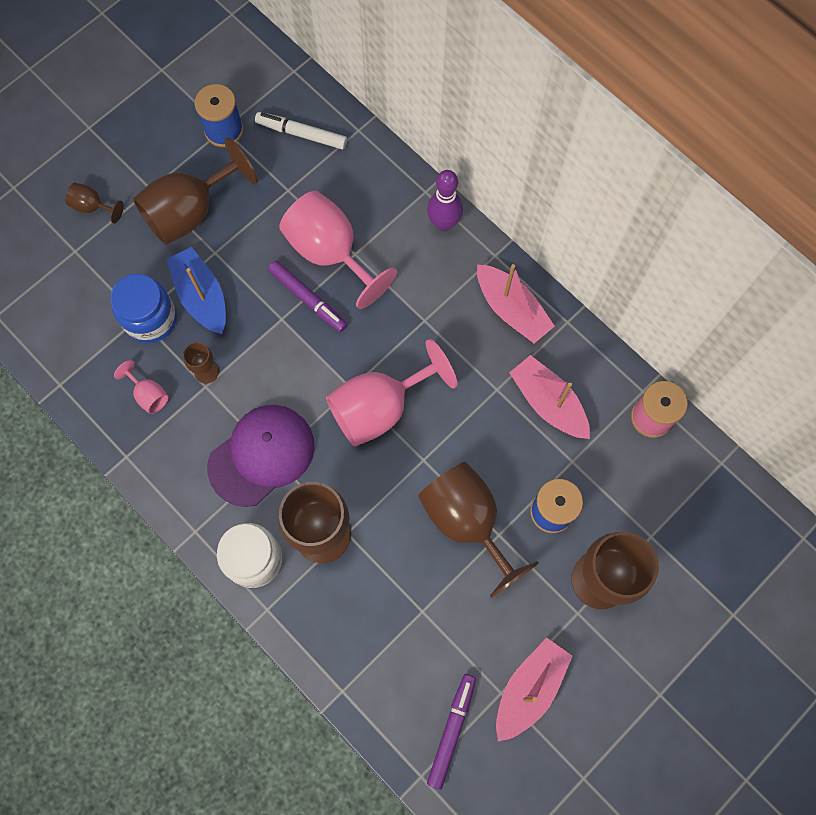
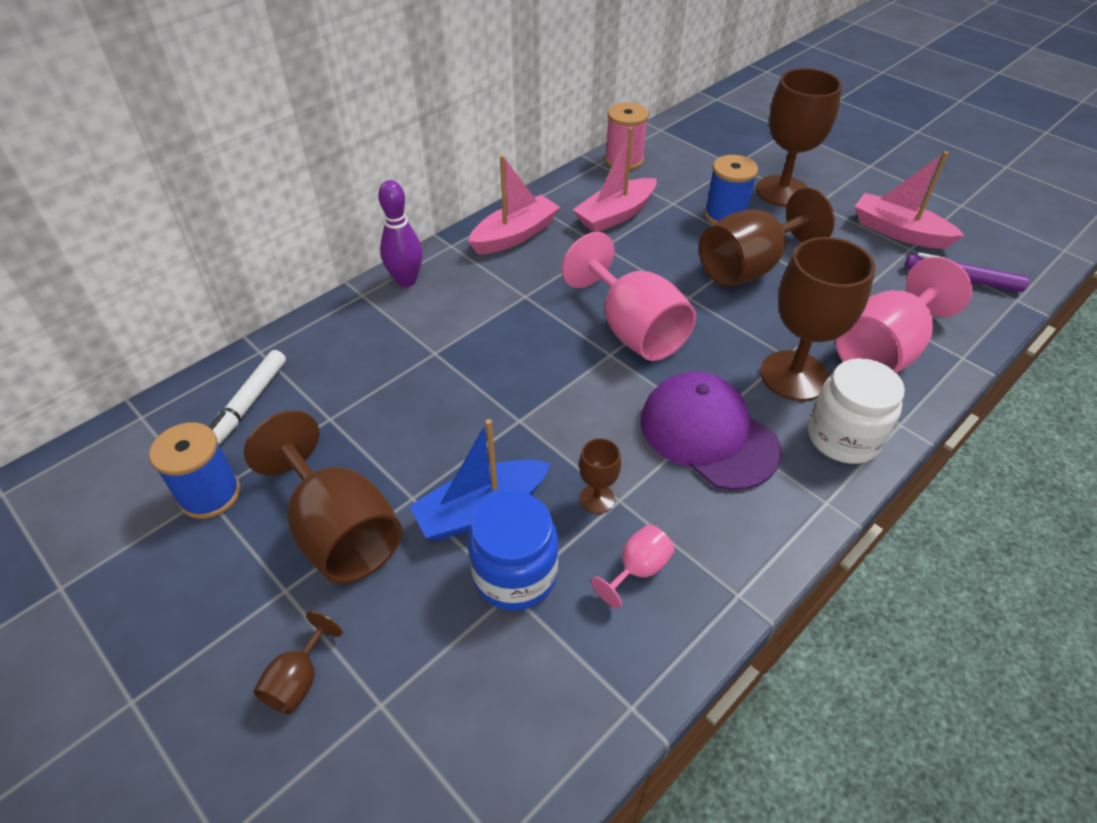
camera: 90 degrees left, 25 degrees down
purple marker [268,261,347,332] -> none
pink goblet [279,191,397,309] -> pink goblet moved to [835,257,972,373]

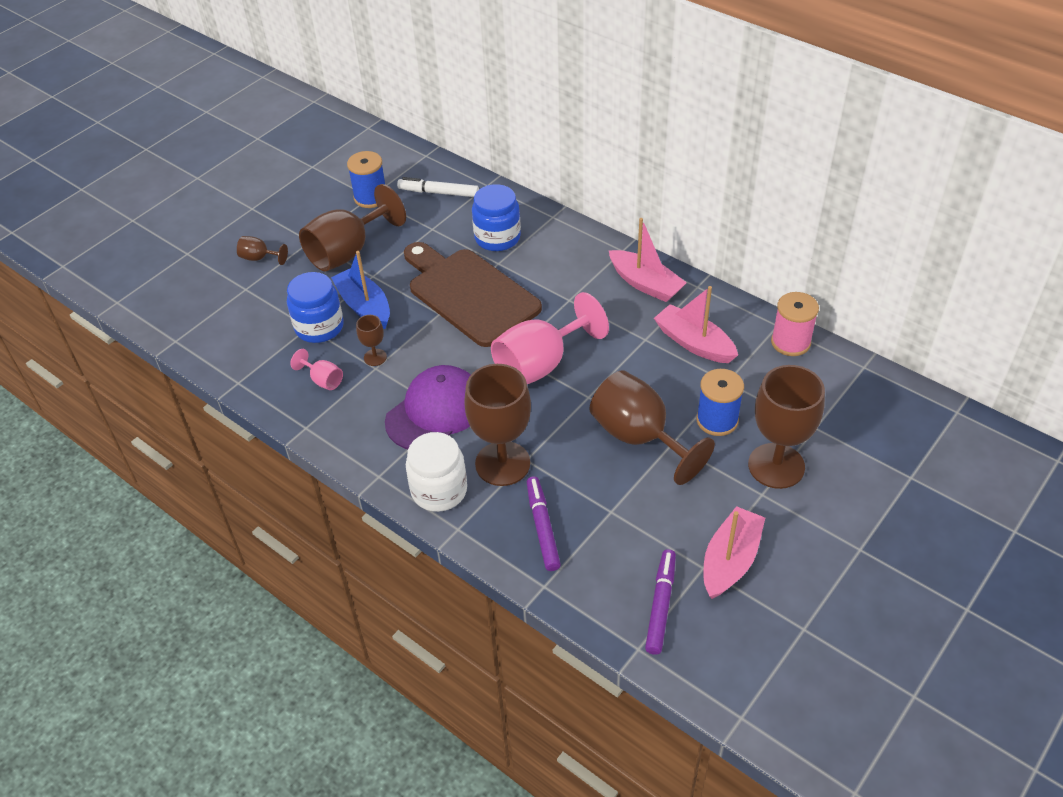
camera: 85 degrees right, 0 degrees up
purple bowling pin [378,180,423,287] -> none
pink goblet [835,257,972,373] -> purple marker [527,476,561,571]
none -> brown cutting board [404,242,542,347]
none -> blue jar [472,184,521,251]

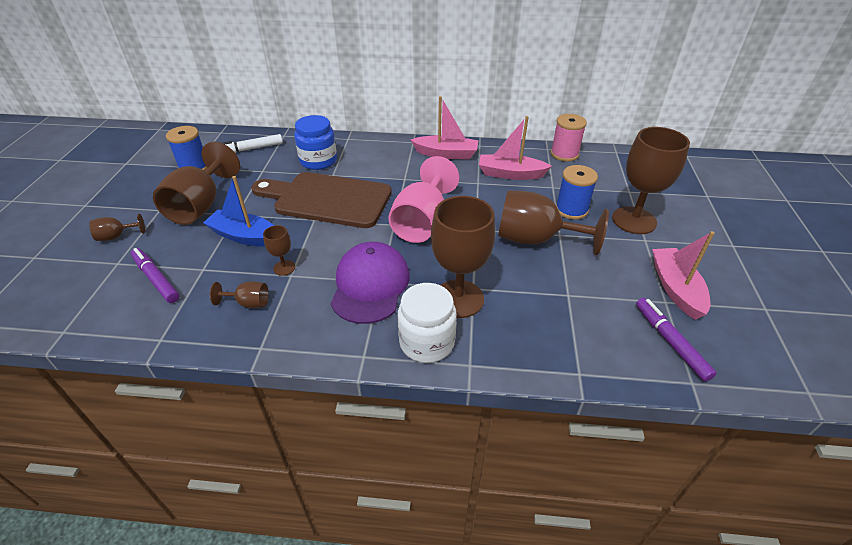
camera: 35 degrees left, 5 degrees down
blue jar [287,272,344,343] -> none
pink goblet [290,349,343,390] -> brown goblet [210,281,269,308]
purple marker [527,476,561,571] -> purple marker moved to [131,248,179,303]

